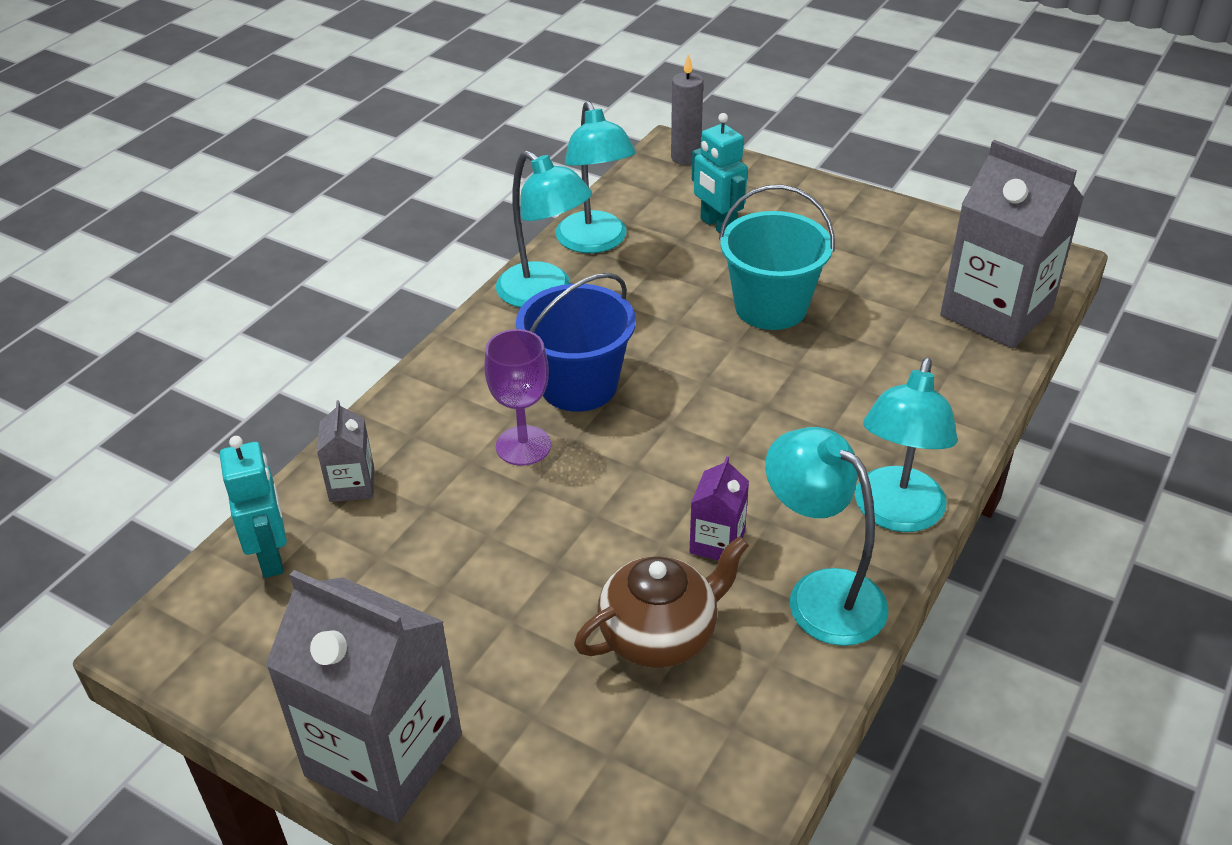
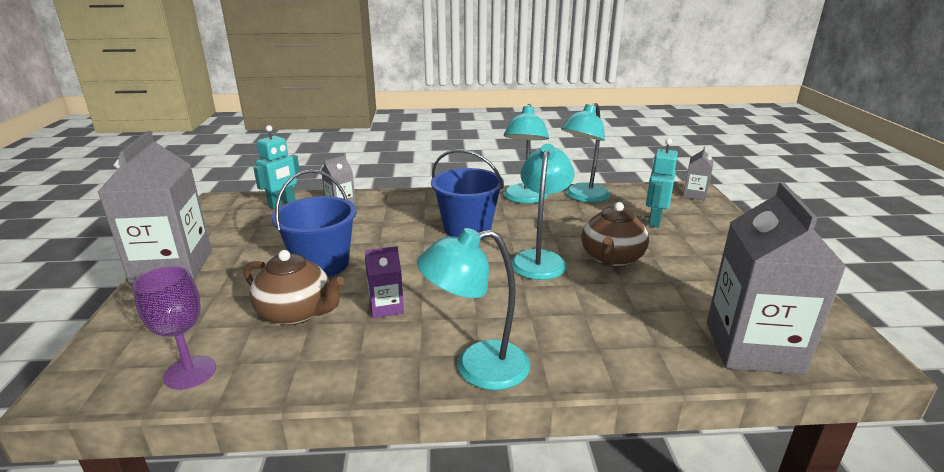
camera: 55 degrees right, 15 degrees down
purple goblet [484,329,551,466] -> purple goblet moved to [133,266,216,390]
grey candle [671,54,703,165] -> grey carton [683,147,714,201]
turquoise bucket [719,185,835,330] -> brown teapot [581,202,649,267]
turquoise lamp [765,427,888,646] -> turquoise lamp moved to [511,144,575,280]
none -> blue bucket [272,170,357,277]

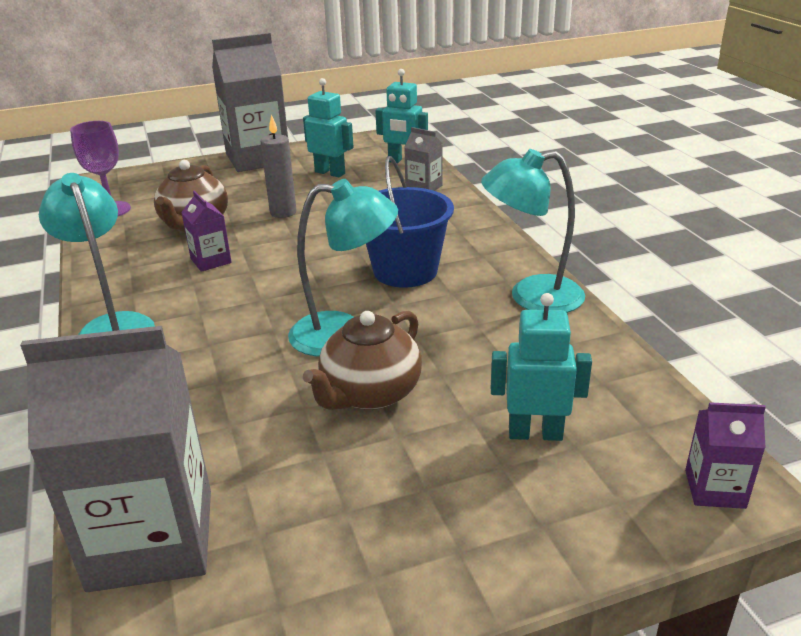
camera: 75 degrees right, 5 degrees up
blue bucket [272,170,357,277] -> grey candle [261,114,297,218]
turquoise lamp [561,103,610,202] -> none
brown teapot [581,202,649,267] -> brown teapot turned 60 degrees counterclockwise [303,311,422,410]
grey carton [683,147,714,201] -> purple carton [685,402,766,509]
none -> turquoise robot [303,78,354,177]

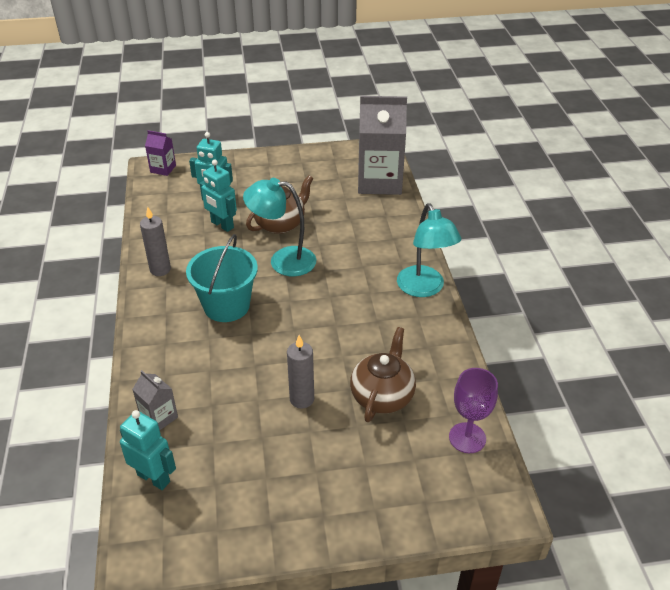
camera: 170 degrees left, 10 degrees up
purple carton [181,190,232,272] -> none
grey carton [212,33,288,172] -> none
turquoise robot [303,78,354,177] -> turquoise robot moved to [200,160,237,232]
blue bucket [366,156,454,288] -> turquoise bucket [186,234,258,322]
turquoise lamp [481,149,585,313] -> grey candle [140,207,171,276]

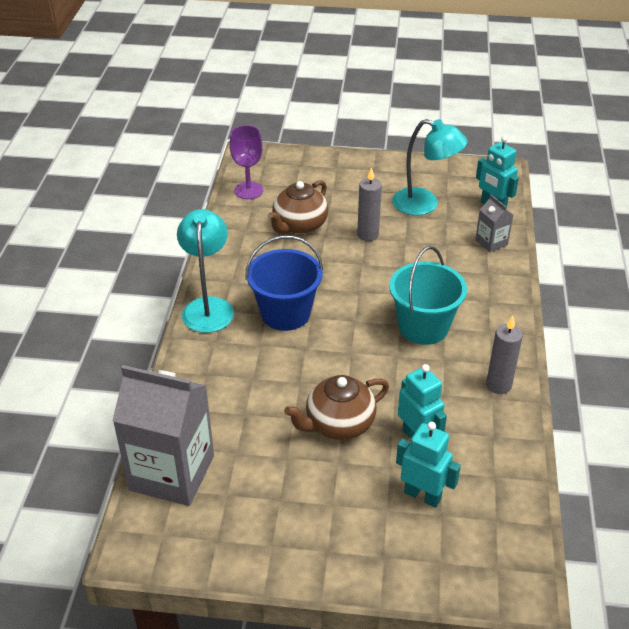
camera: 165 degrees left, 0 degrees up
purple carton [145,130,176,176] -> none
turquoise lamp [243,178,316,276] -> turquoise lamp moved to [392,119,468,215]
none -> blue bucket [245,235,323,331]

